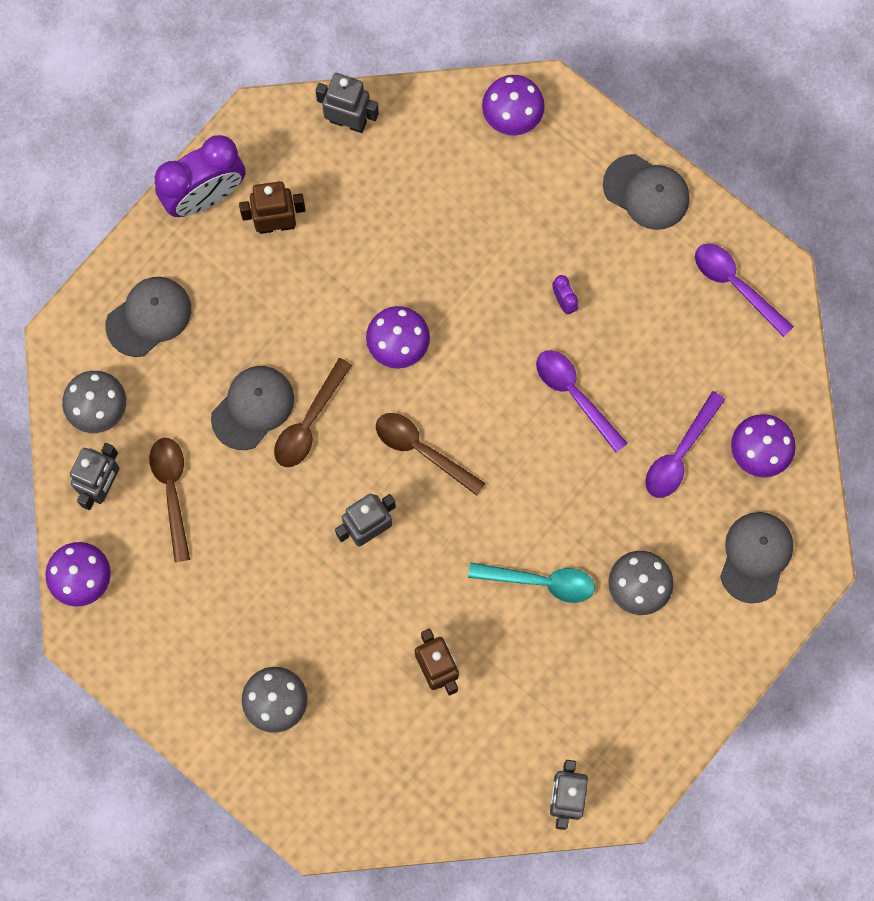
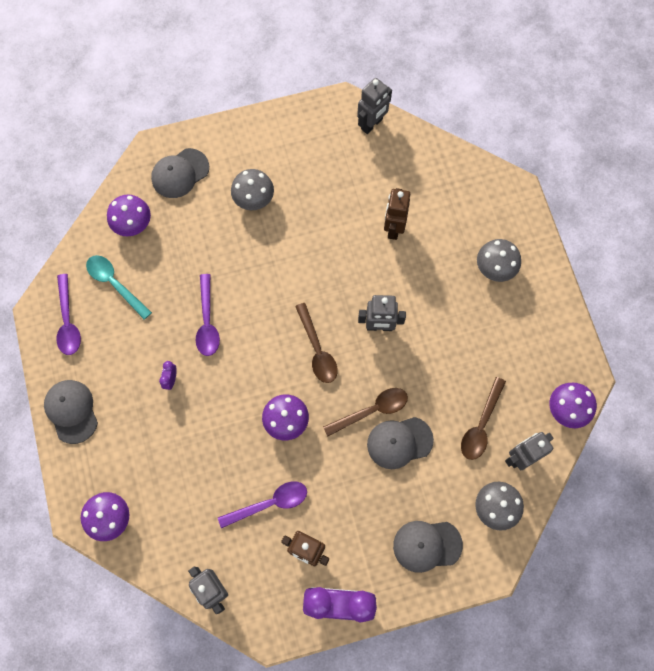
camera: 145 degrees left, 5 degrees down
turquoise spoon [468,562,595,603] -> turquoise spoon moved to [86,255,152,320]
purple spoon [645,391,725,498] -> purple spoon moved to [218,481,307,528]

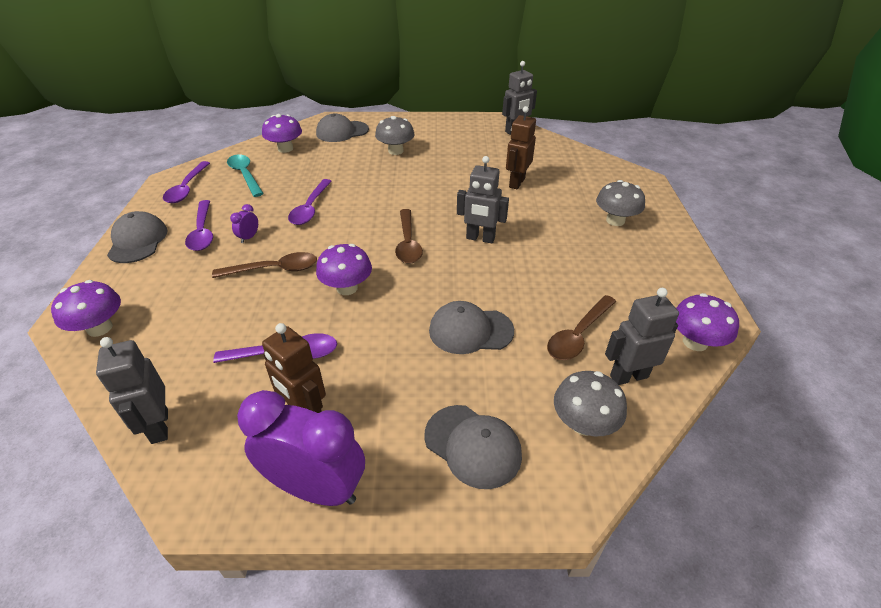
camera: 15 degrees right, 30 degrees down
brown spoon [323,388,408,437] -> brown spoon moved to [212,252,317,278]
grey cap [393,521,463,573] -> grey cap turned 150 degrees counterclockwise [424,405,522,489]
none -> purple spoon [185,200,213,251]

